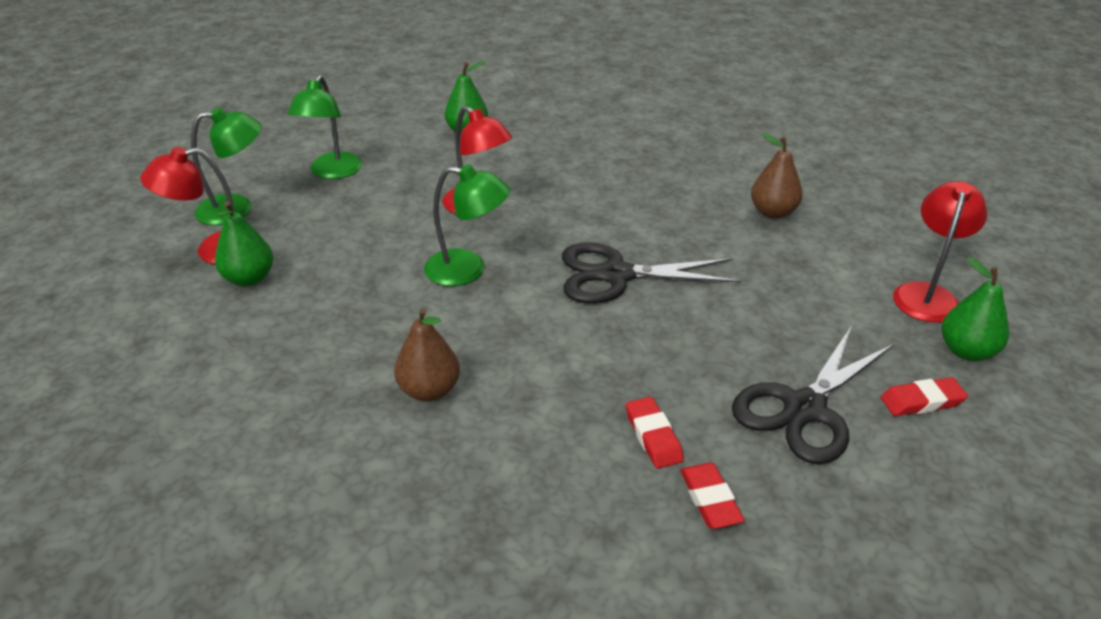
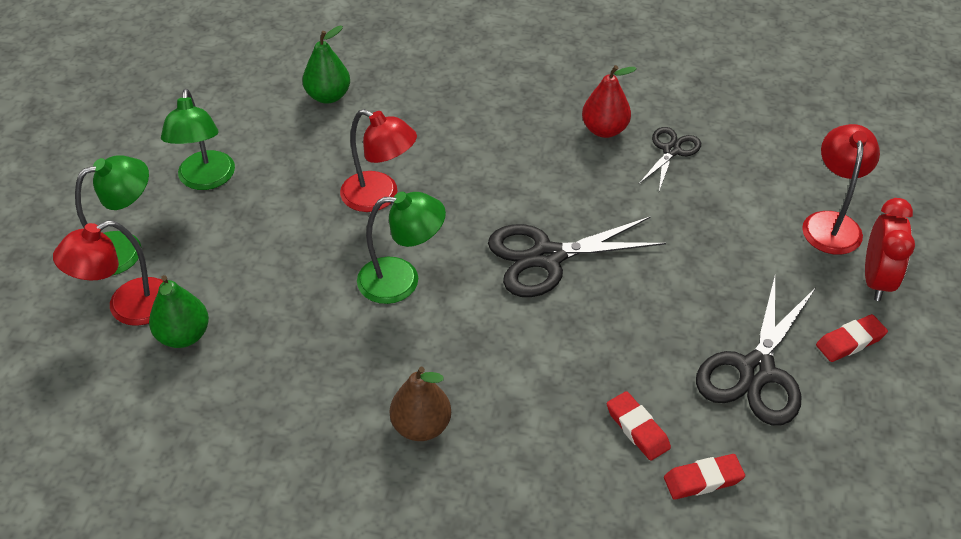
camera: 15 degrees left, 10 degrees up
red eraser [680,463,745,529] -> red eraser turned 75 degrees counterclockwise [664,454,745,500]
brown pear [751,133,802,219] -> black scissors [638,127,701,191]
green pear [941,257,1009,361] -> red clock [865,198,915,301]
none -> red pear [582,65,637,138]

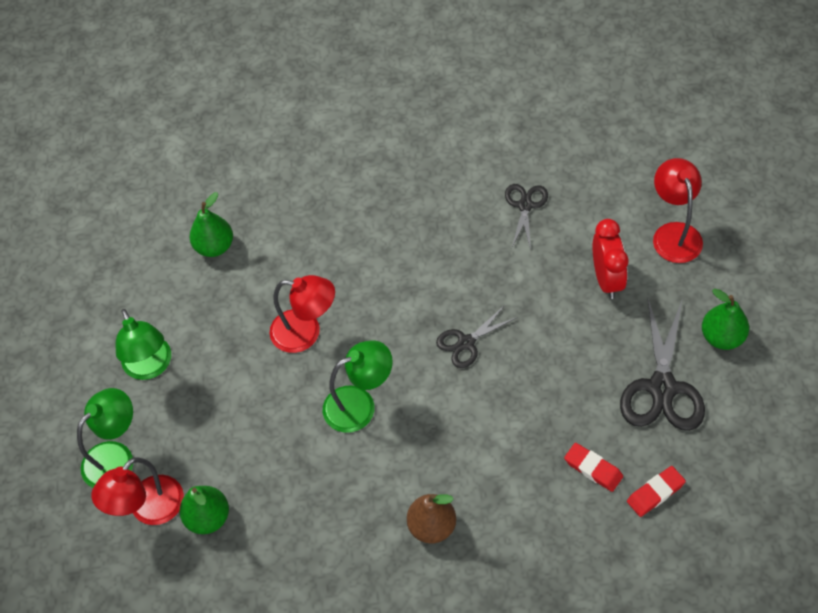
camera: 15 degrees left, 10 degrees up
black scissors [488,216,666,297] -> black scissors [436,305,517,368], size x0.57
red pear [582,65,637,138] -> none
red eraser [816,314,888,362] -> green pear [702,289,749,350]
red clock [865,198,915,301] -> red clock moved to [592,219,629,299]

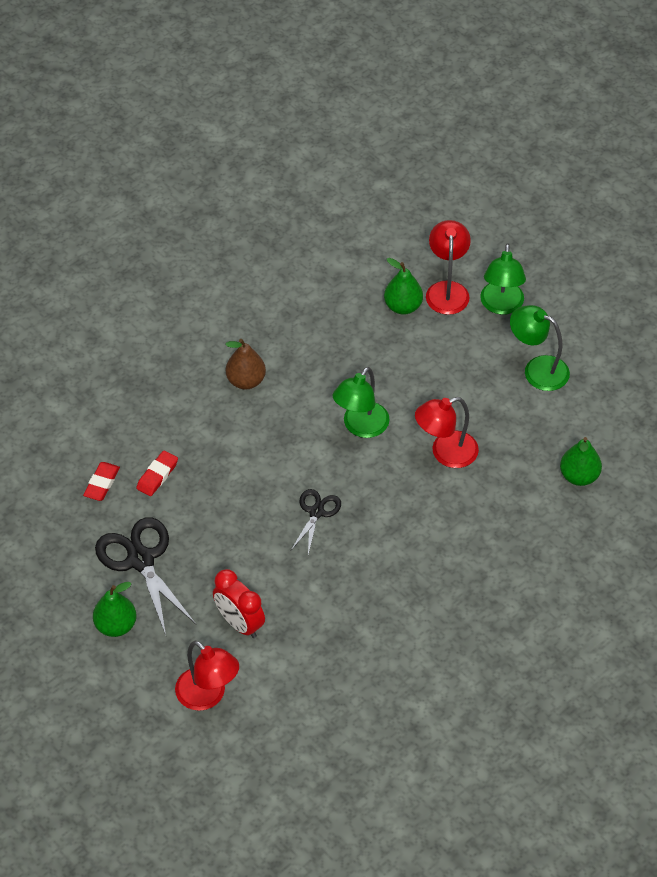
camera: 140 degrees right, 5 degrees down
black scissors [505,184,548,250] -> none
red eraser [564,443,623,492] -> red eraser turned 60 degrees counterclockwise [136,450,178,496]

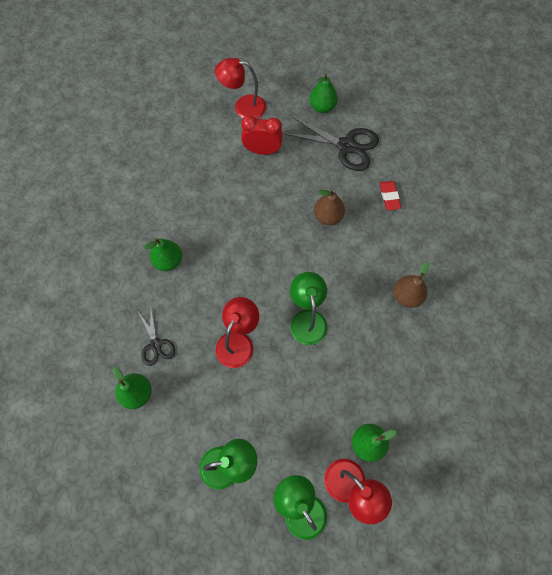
camera: 140 degrees right, 15 degrees up
red eraser [83,462,120,501] -> none
black scissors [291,489,341,555] -> black scissors moved to [138,309,175,366]
none -> green pear [144,238,182,271]
none -> brown pear [314,189,345,225]

